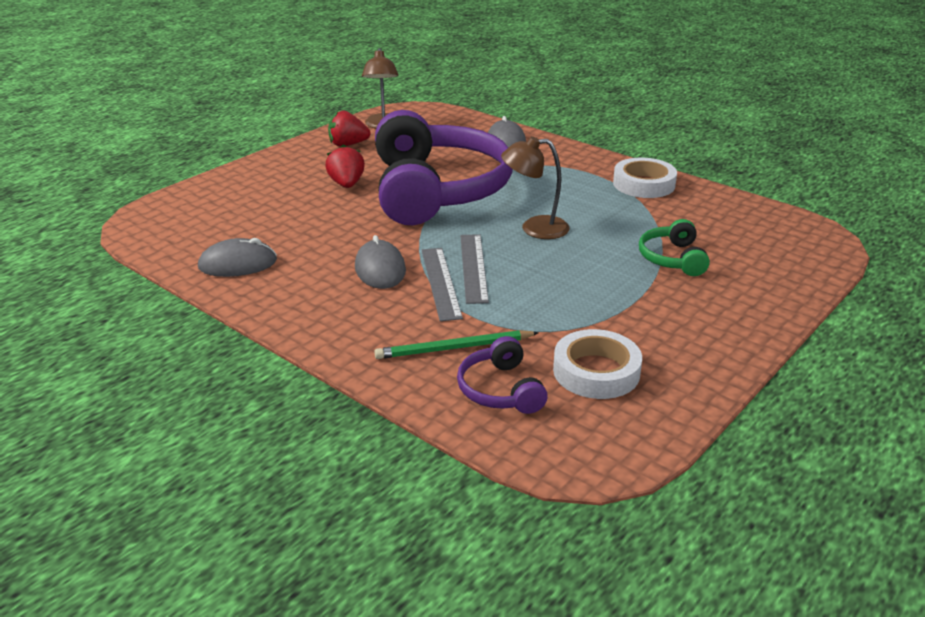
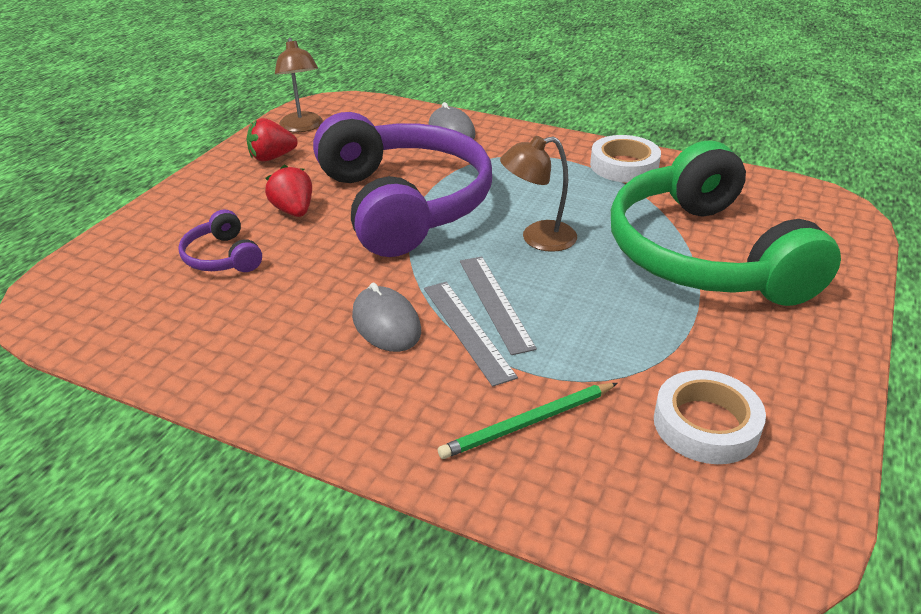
camera: 15 degrees left, 5 degrees up
grey mouse [198,238,277,277] -> none
purple headphones [457,336,548,414] -> purple headphones moved to [178,210,262,272]
green headphones [639,219,710,276] -> green headphones [611,141,841,306], size x2.47

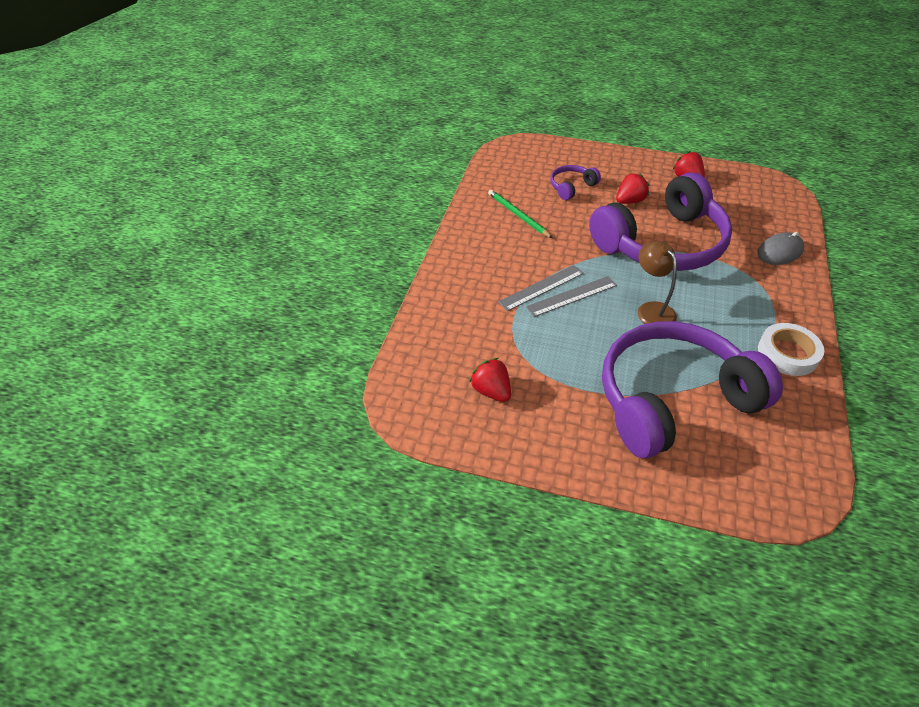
camera: 80 degrees right, 10 degrees up
brown lamp [275,38,323,132] -> none
grey mouse [352,283,421,352] -> none
green pencil [438,383,618,459] -> green pencil moved to [488,190,552,238]
green headphones [611,141,841,306] -> purple headphones [602,321,783,458]
white tape [654,370,766,464] -> red strawberry [470,358,511,402]

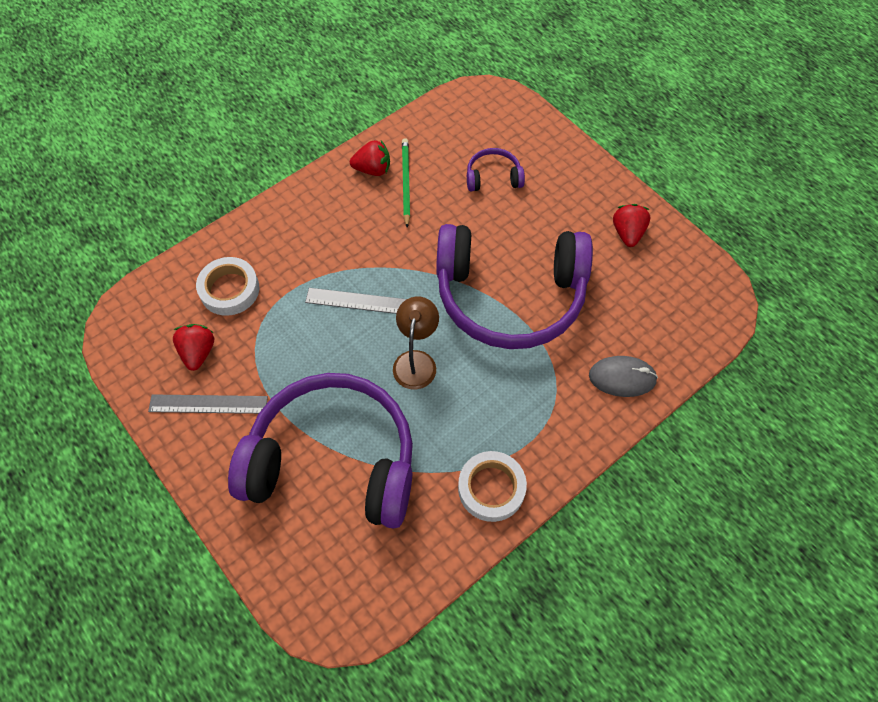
camera: 35 degrees right, 15 degrees up
grey ruler [498,265,584,311] -> grey ruler moved to [148,394,268,414]
red strawberry [616,173,649,204] -> red strawberry moved to [350,140,390,176]
none -> white tape [196,257,259,316]

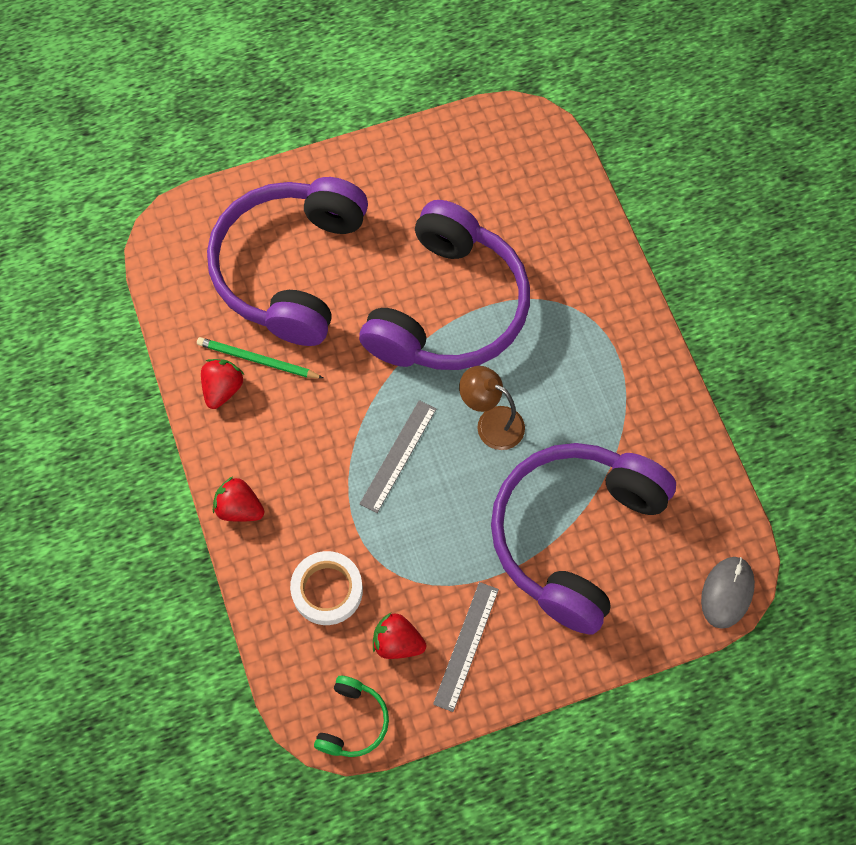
camera: 70 degrees left, 5 degrees up
white tape [458,451,527,522] -> none
purple headphones [467,148,525,191] -> purple headphones [207,177,368,346], size x2.47
grey mouse [589,356,658,397] -> grey mouse moved to [701,557,755,629]
red strawberry [613,204,650,247] -> red strawberry moved to [213,477,264,522]
none -> green headphones [314,676,389,757]

